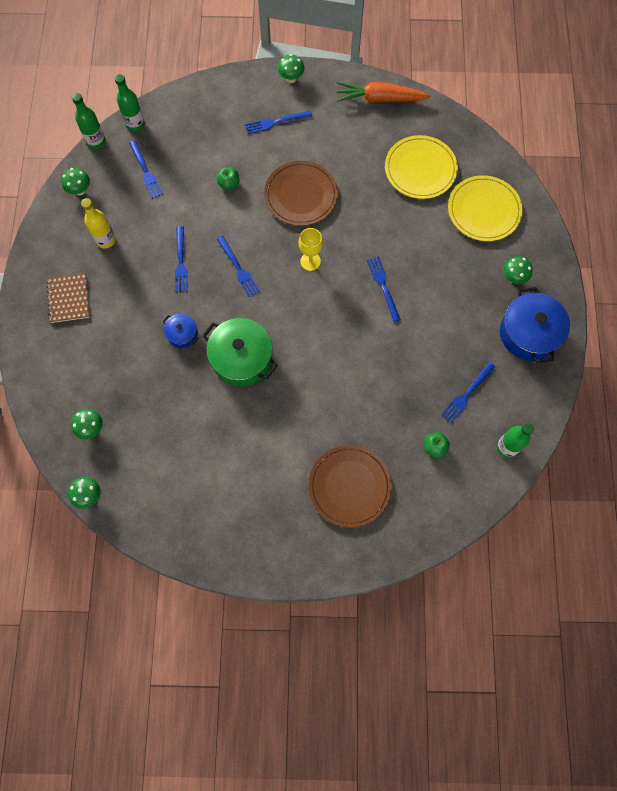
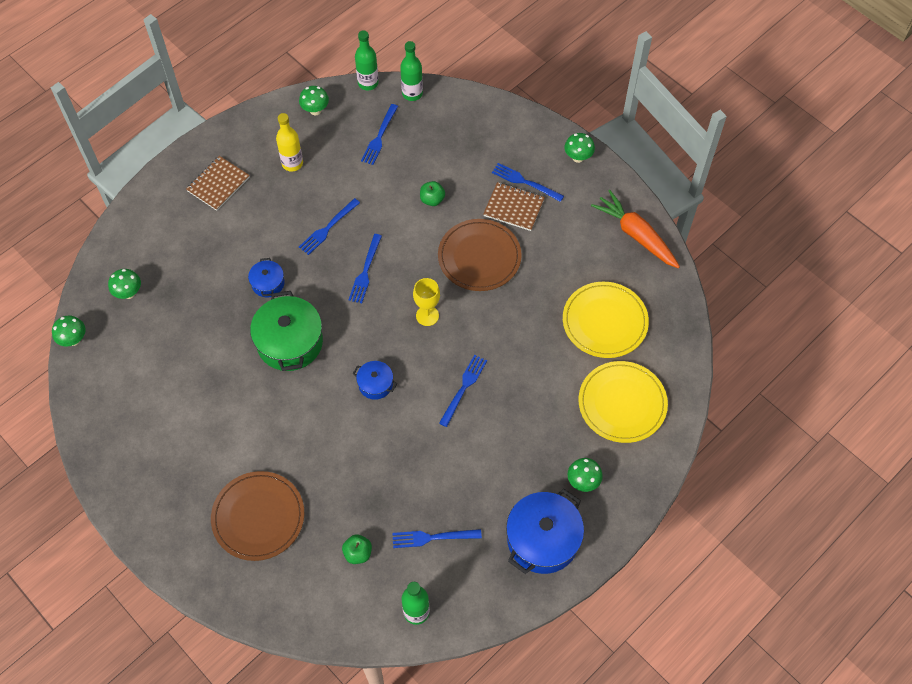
camera: 45 degrees right, 10 degrees down
none -> blue pot [353,361,397,400]
none -> brown notebook [483,182,545,231]

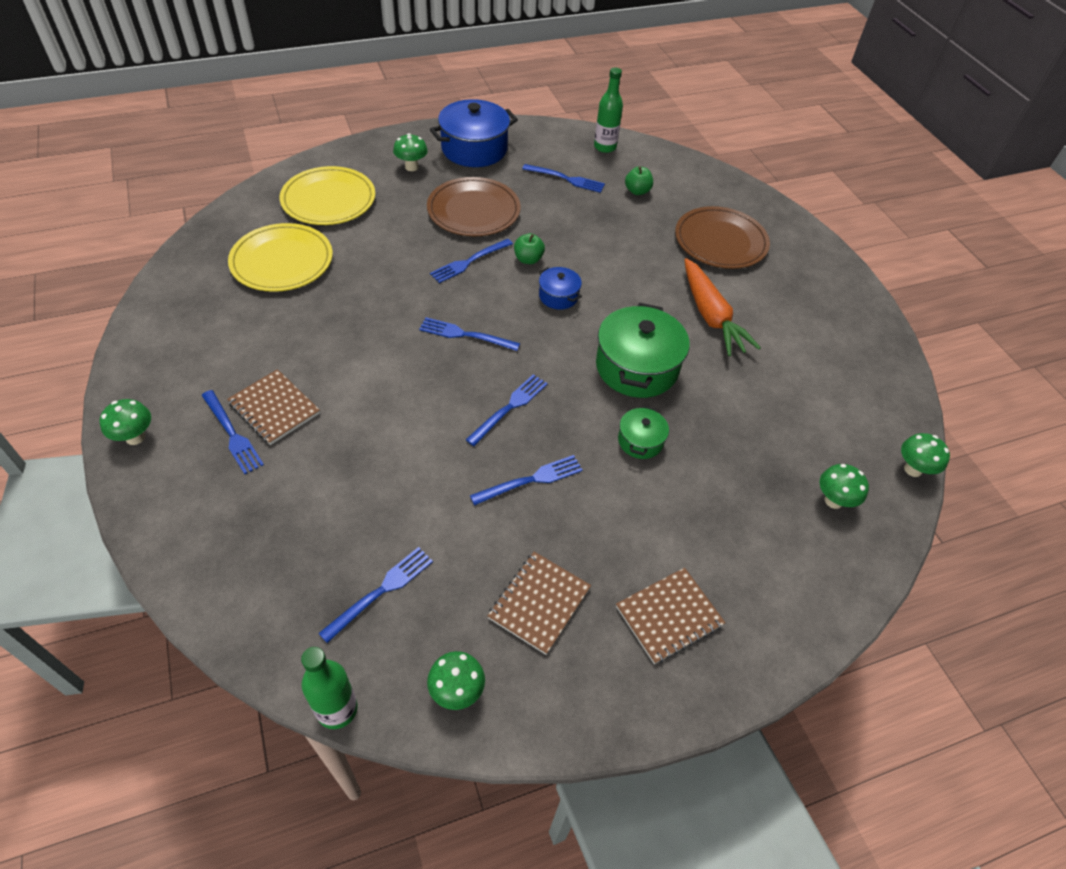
camera: 160 degrees left, 10 degrees down
blue pot [248,258,285,297] -> green pot [618,405,669,459]
yellow bottle [276,113,303,172] -> brown notebook [487,552,591,655]
green bottle [400,41,423,101] -> none
yellow goblet [413,278,440,326] -> blue fork [419,317,520,351]
green apple [420,181,445,206] -> green apple moved to [514,233,545,264]
brown plate [438,219,522,291] -> brown plate moved to [427,177,521,236]
orange carrot [591,190,680,268] -> orange carrot moved to [684,258,761,356]

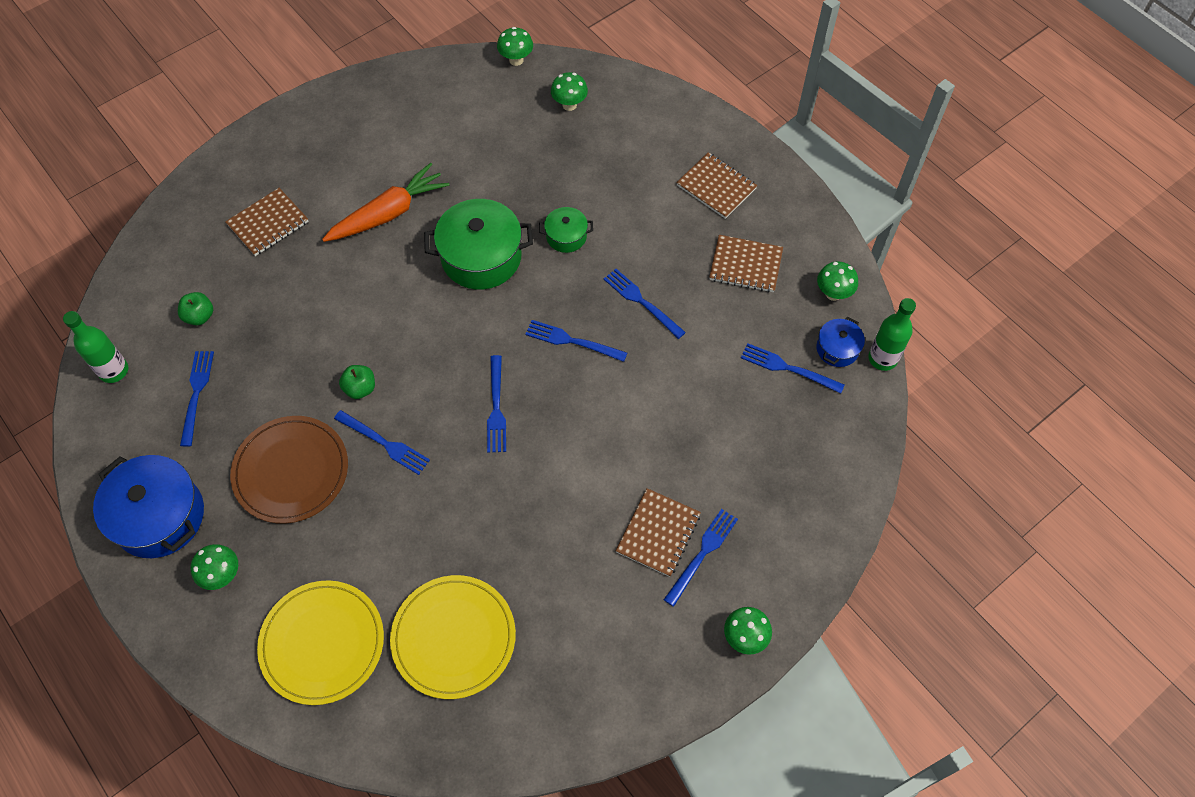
camera: 105 degrees left, 10 degrees up
blue pot [539,267,582,310] -> blue pot moved to [816,317,865,367]
brown plate [675,206,770,269] -> brown notebook [225,188,309,256]

